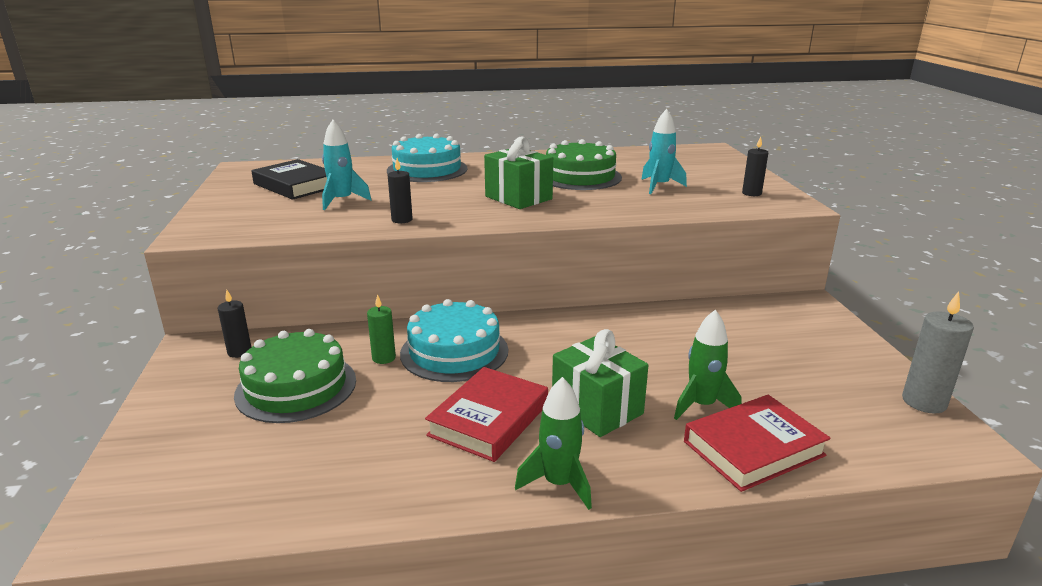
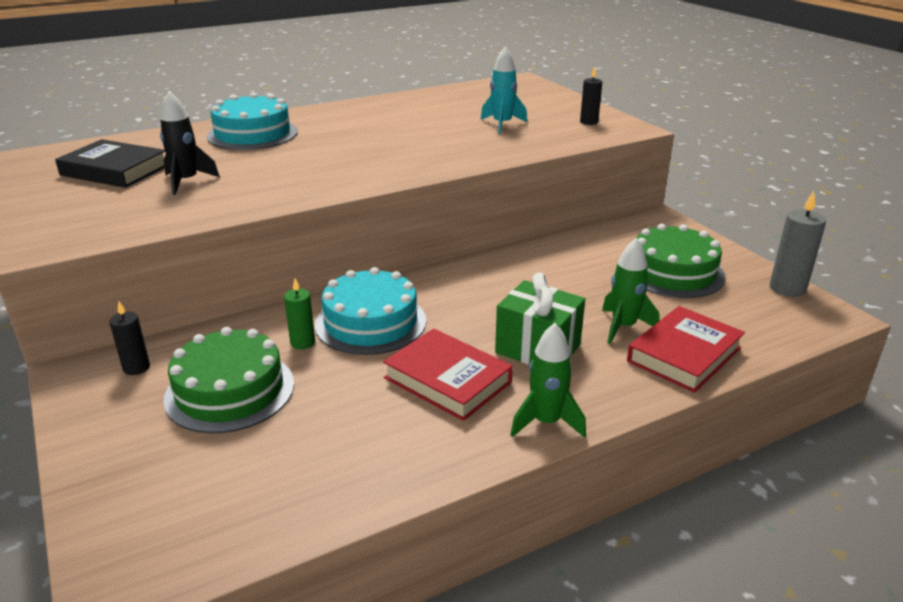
camera: 20 degrees left, 5 degrees up
turquoise rocket [322,120,371,210] -> black rocket [160,91,220,195]
black candle [388,158,413,223] -> none
red book [425,367,548,462] -> red book turned 60 degrees counterclockwise [383,329,513,421]
green gift [484,137,553,209] -> none
green cake [546,139,622,190] -> green cake moved to [637,224,726,298]

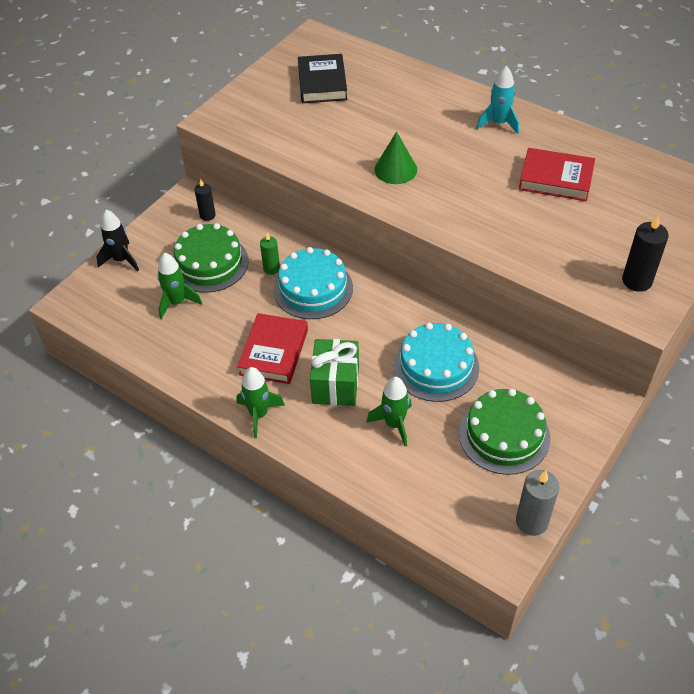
camera: 65 degrees right, 20 degrees up
black rocket [160,91,220,195] -> black rocket moved to [96,210,139,271]
turquoise cake [207,92,298,150] -> turquoise cake moved to [393,323,479,402]
turquoise rocket [481,46,527,134] -> turquoise rocket moved to [477,66,519,134]
black candle [580,66,602,125] -> black candle [622,214,669,292], size x1.57
red book [627,306,745,393] -> red book moved to [519,148,595,201]
none -> green rocket [157,253,202,319]
none -> green cone [374,131,417,184]

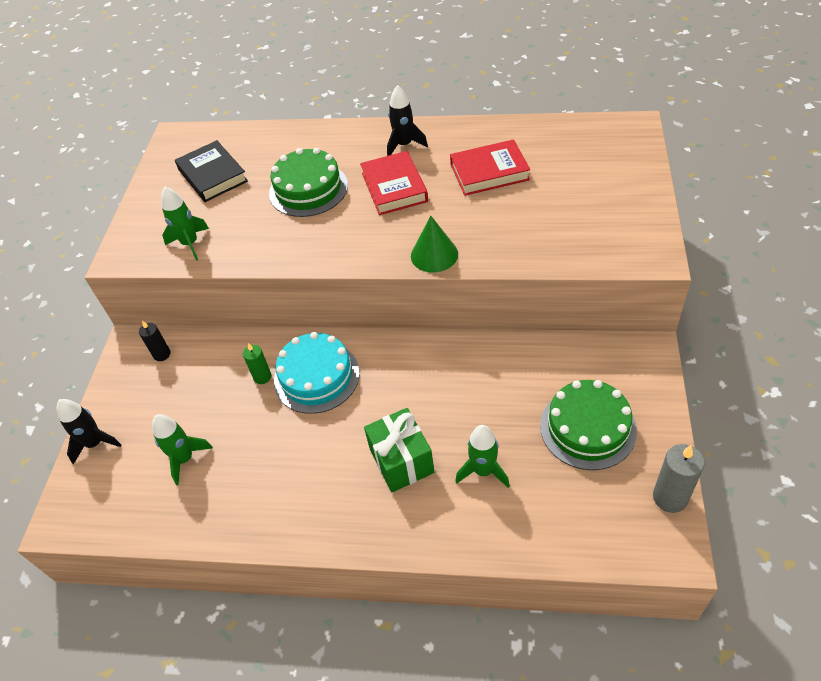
camera: 25 degrees left, 0 degrees up
green cake [173,223,249,293] -> green cake moved to [269,148,348,217]
red book [237,313,308,384] -> red book moved to [360,151,428,215]
green rocket [237,367,285,438] -> green rocket moved to [161,187,209,261]
green cone [374,131,417,184] -> green cone moved to [411,216,458,272]
turquoise cake [393,323,479,402] -> none
turquoise rocket [477,66,519,134] -> black rocket [387,85,428,156]
black candle [622,214,669,292] -> none

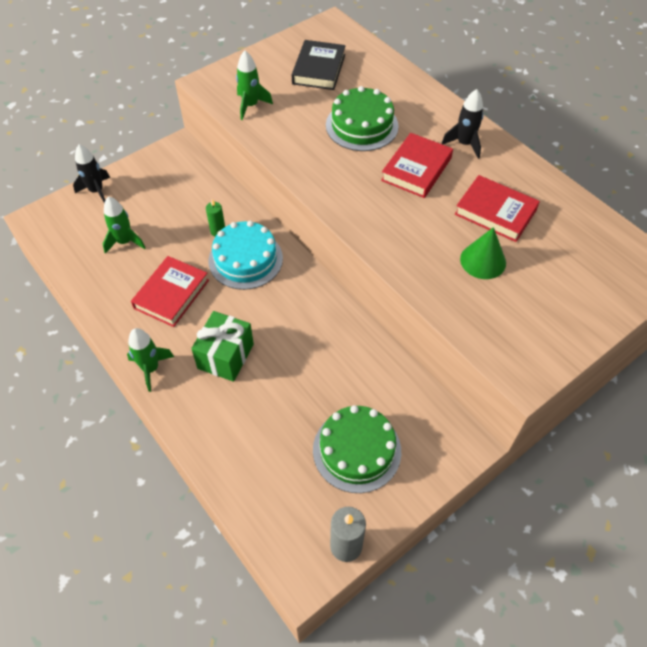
camera: 40 degrees right, 5 degrees up
black candle [139,321,171,361] -> none
green cone [411,216,458,272] -> green cone moved to [460,227,506,279]
green rocket [455,425,510,488] -> green rocket moved to [127,328,174,392]
none -> red book [131,256,209,327]

